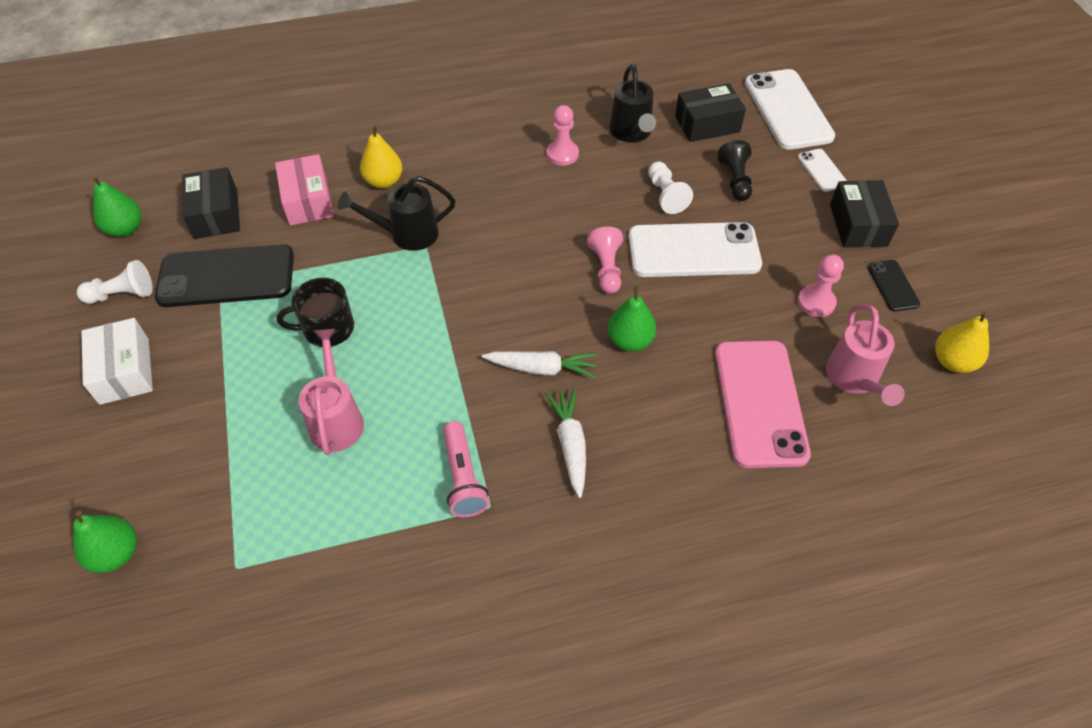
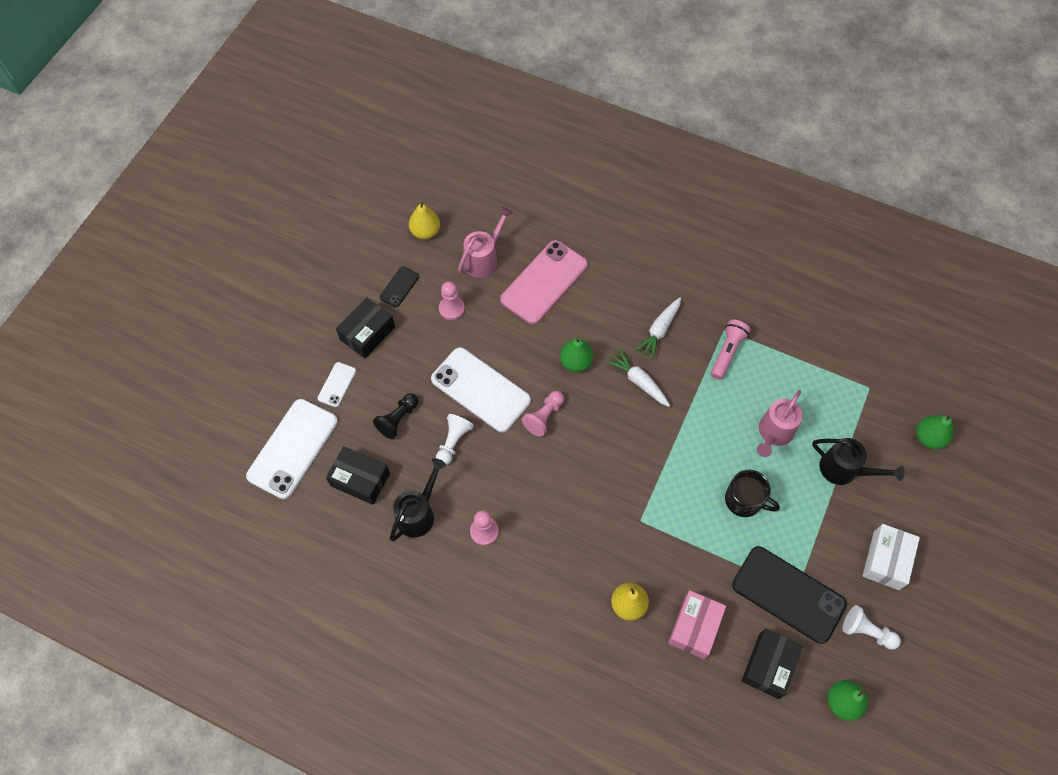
camera: 140 degrees left, 10 degrees up
black watering can [338,176,455,251] -> black watering can moved to [812,438,905,485]

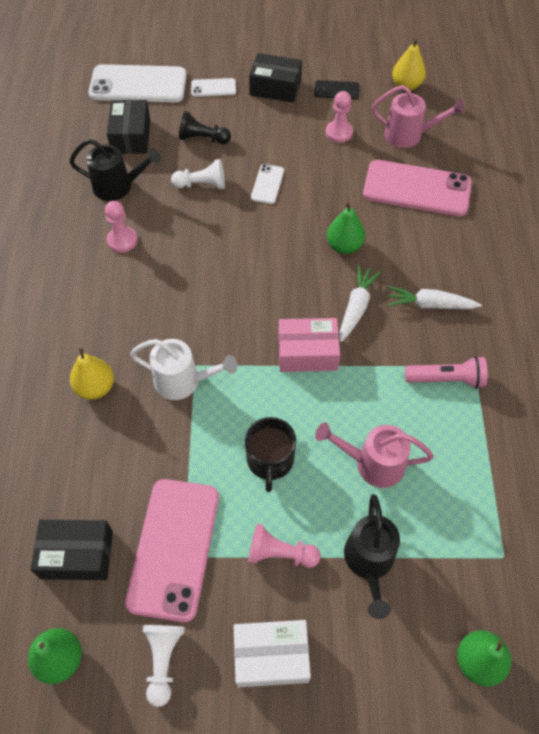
camera: 65 degrees right, 5 degrees down
white phone [431,347,531,432] -> white phone [251,164,284,204], size x0.47
pink pawn [522,391,564,437] -> pink pawn moved to [248,524,321,568]
pink box [668,590,726,659] -> pink box moved to [278,318,340,372]
black phone [732,546,847,644] -> pink phone [125,479,219,623]
none -> white watering can [130,339,238,400]

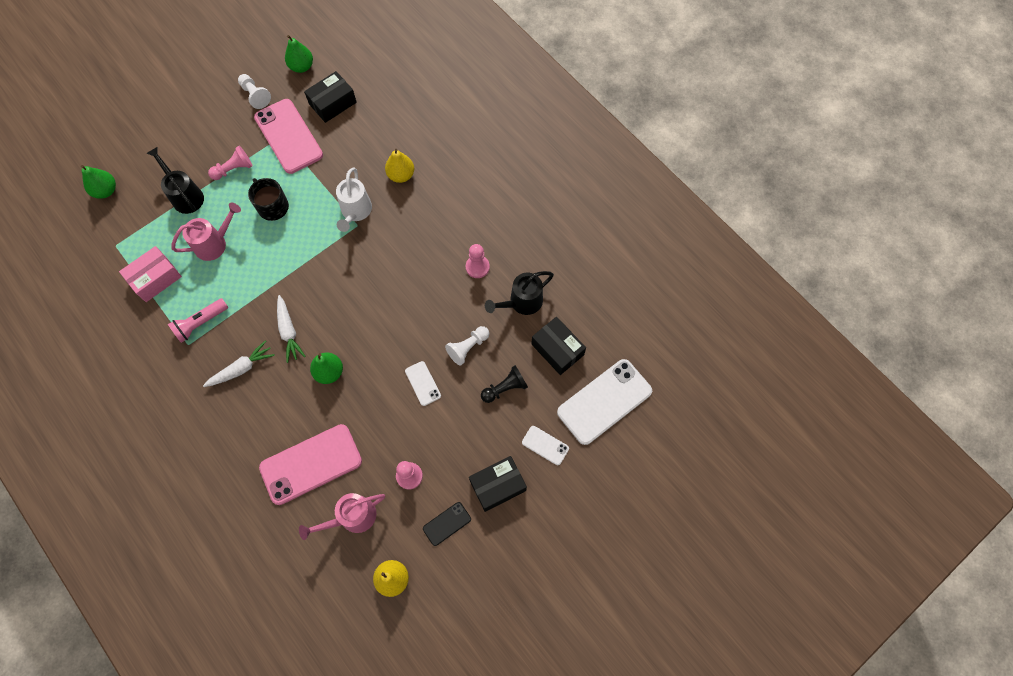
camera: 140 degrees right, 10 degrees up
white watering can [130,339,238,400] -> white watering can turned 60 degrees counterclockwise [336,168,372,232]
white phone [191,78,236,97] -> white phone turned 75 degrees clockwise [522,426,569,465]
white box [234,620,311,688] -> none
pink box [278,318,340,372] -> pink box moved to [119,246,182,302]

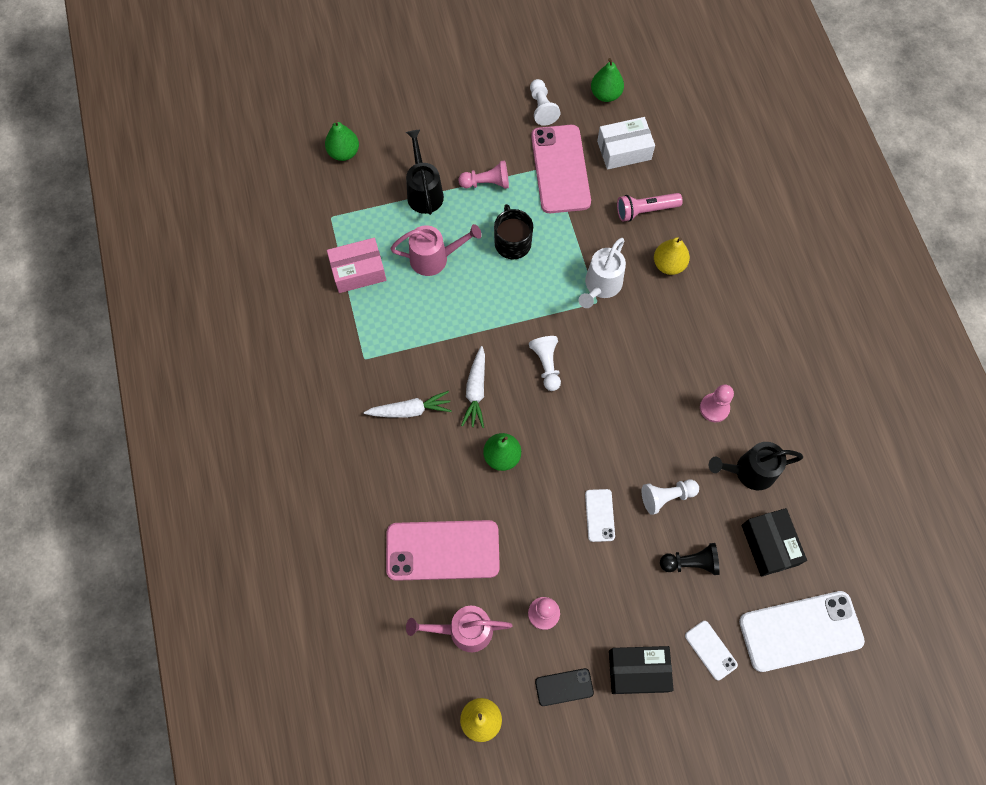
camera: 25 degrees right, 0 degrees up
pink flashlight [168,298,228,343] -> pink flashlight moved to [617,193,683,221]
black box [304,71,357,123] -> white box [597,117,655,170]
none -> white pawn [529,336,561,391]

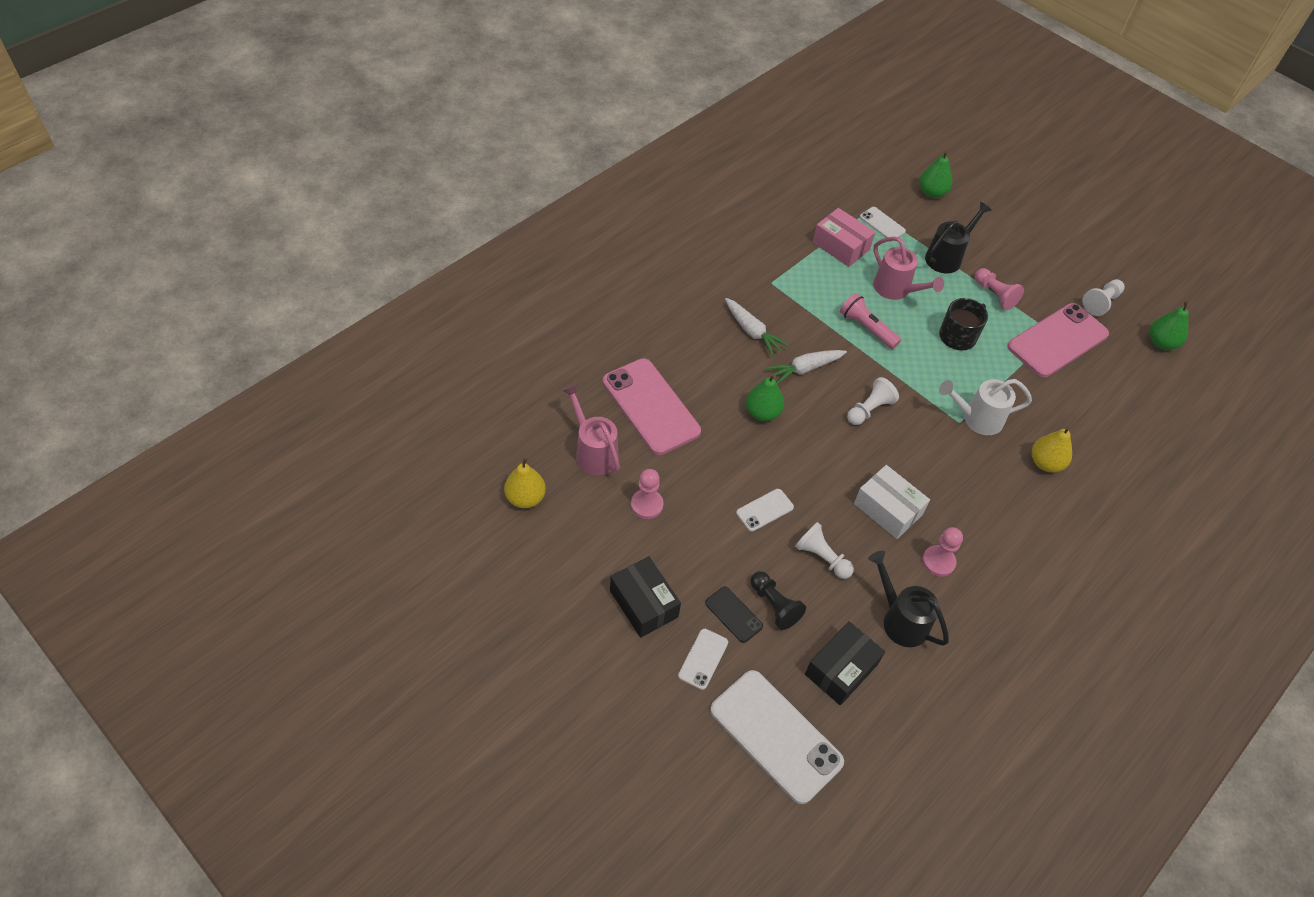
camera: 55 degrees right, 15 degrees down
black phone [535,668,594,706] -> black phone moved to [705,587,763,643]
white box [597,117,655,170] -> white box moved to [854,465,930,539]
pink flashlight [617,193,683,221] -> pink flashlight moved to [840,293,901,349]
none -> white phone [860,207,906,238]

